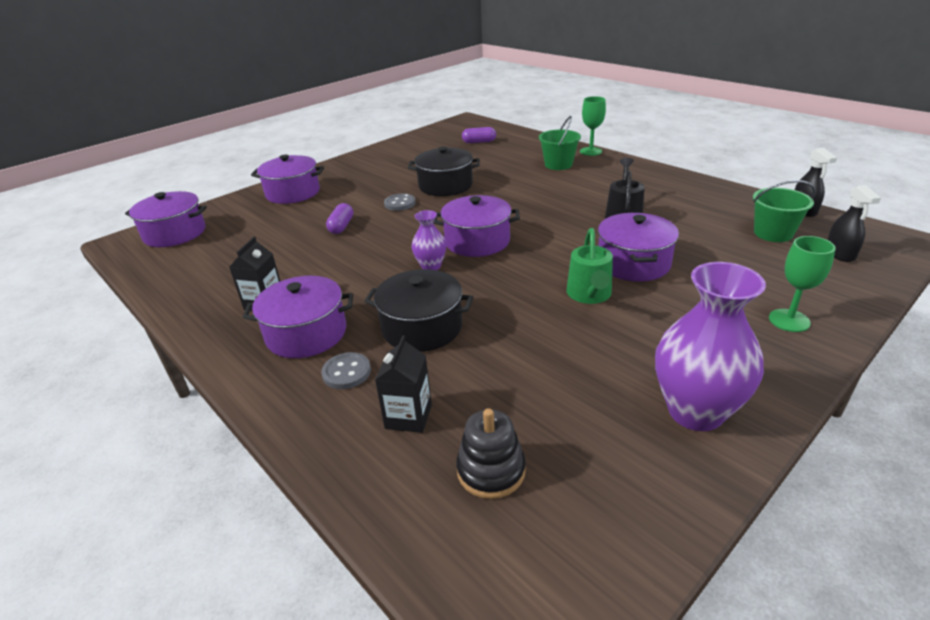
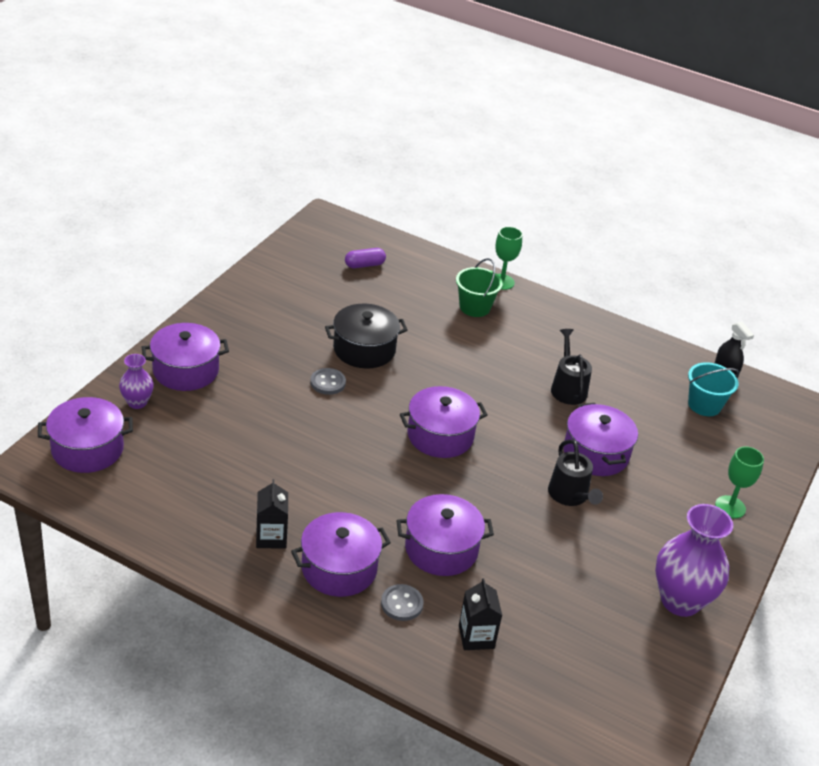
camera: 25 degrees left, 5 degrees up
purple capsule [326,203,353,234] -> none
black pot [364,269,473,352] -> purple pot [396,494,494,576]
purple vase [412,210,446,270] -> purple vase moved to [119,354,154,409]
black stacking toy [456,408,526,499] -> none
green watering can [566,228,613,304] -> black watering can [548,439,603,506]
green bucket [753,180,815,242] -> turquoise bucket [688,362,740,416]
black spray bottle [827,185,881,262] -> none

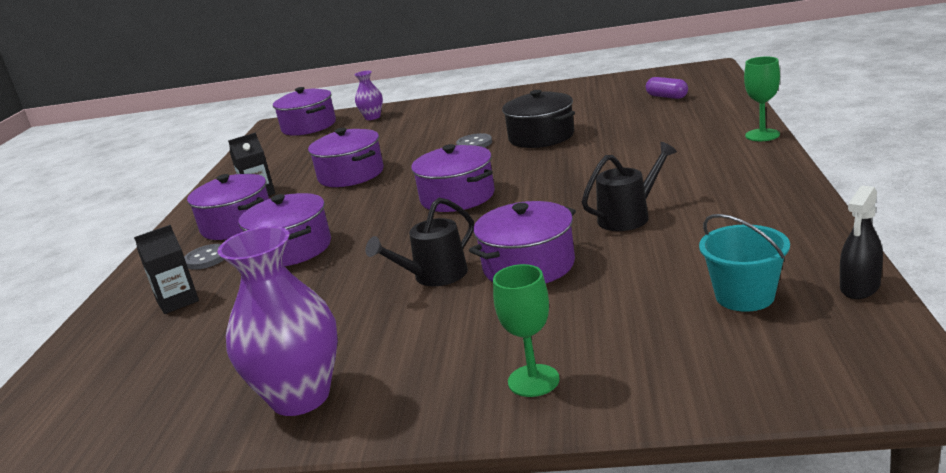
camera: 75 degrees right, 15 degrees down
purple pot [142,323,229,391] -> purple pot moved to [308,128,384,187]
green bucket [456,258,503,317] -> none

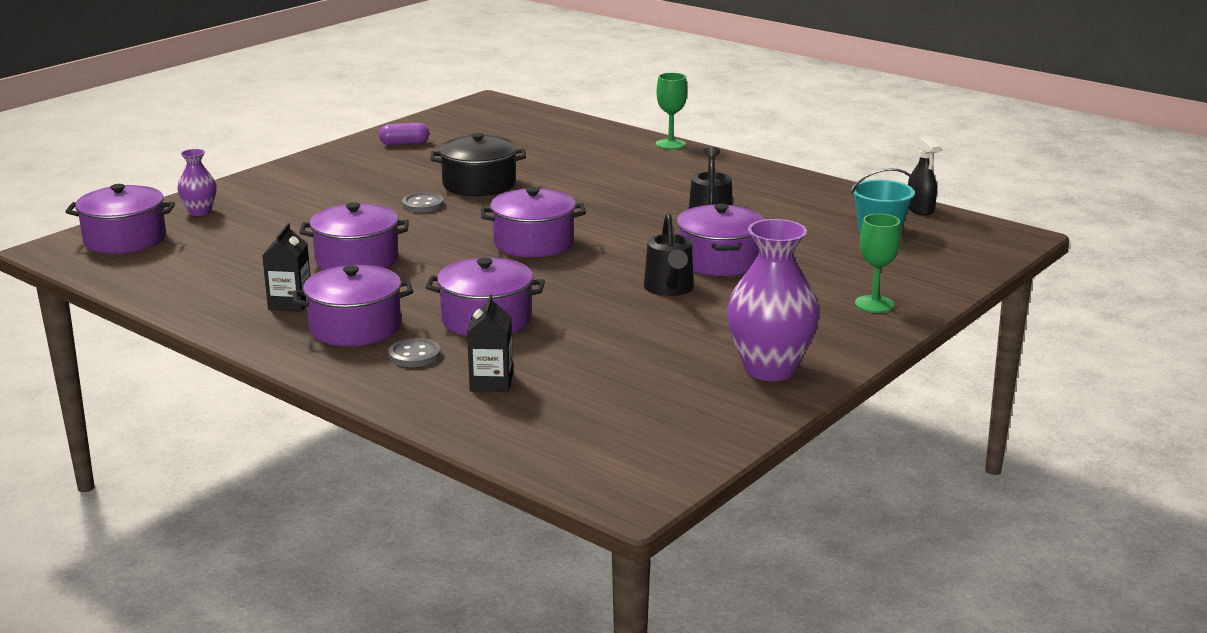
camera: 60 degrees left, 0 degrees up
purple capsule [646,77,688,99] -> purple capsule moved to [379,123,429,145]

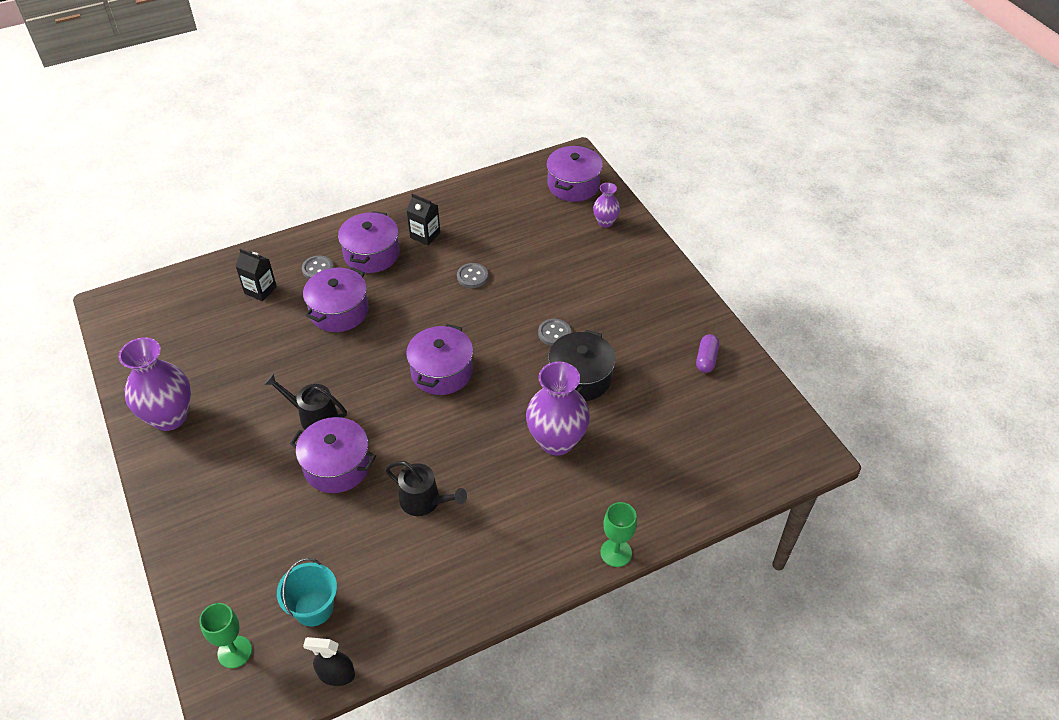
camera: 115 degrees right, 25 degrees up
purple pot [299,202,409,270] -> grey button [457,263,488,288]
green goblet [855,214,901,313] -> green goblet moved to [199,603,252,668]
none -> purple vase [526,362,590,456]

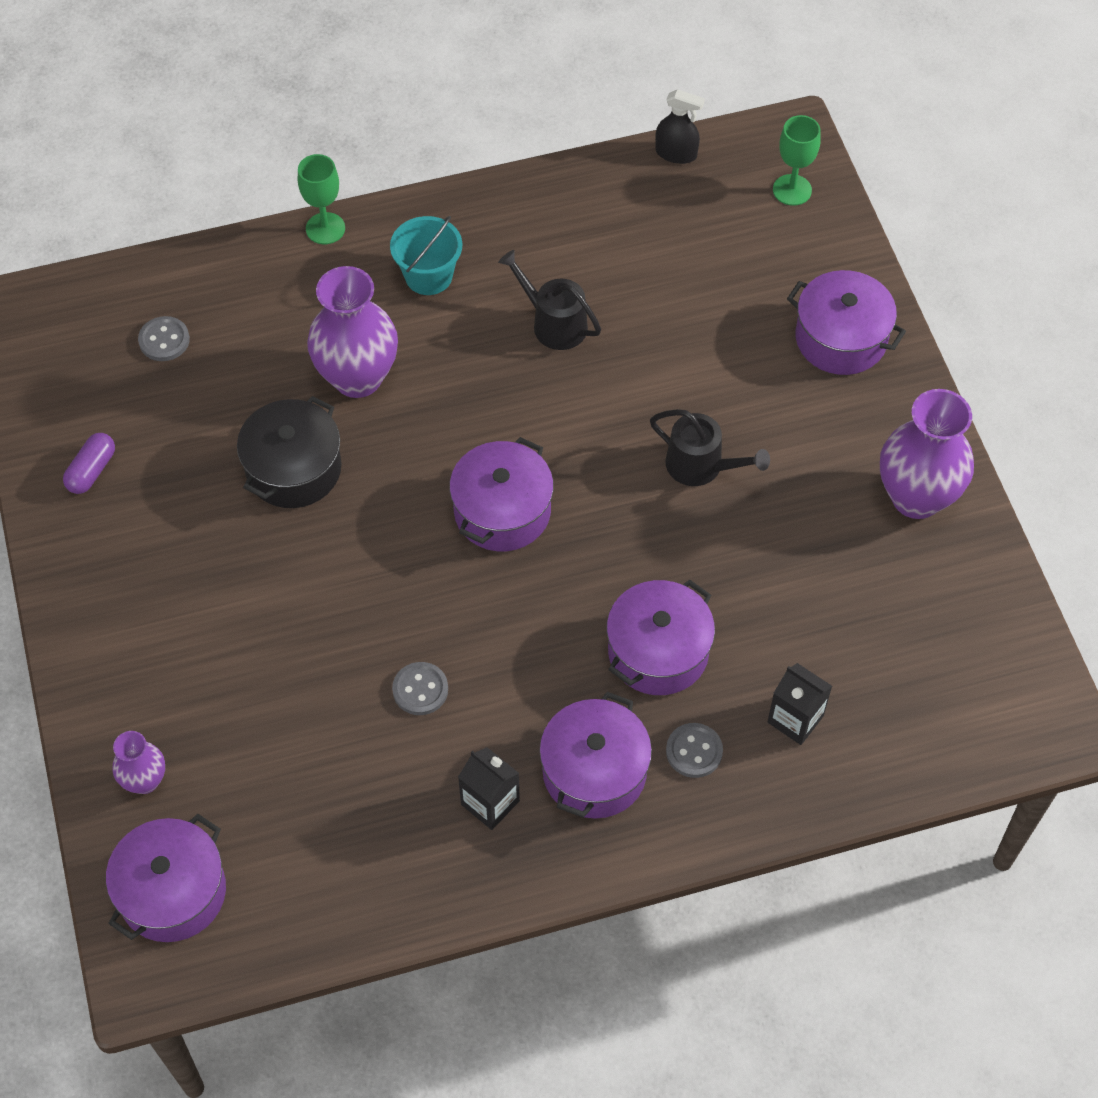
camera: 170 degrees left, 10 degrees up
turquoise bucket [277,558,337,626] -> turquoise bucket moved to [390,216,462,295]
purple pot [290,417,376,493] -> purple pot moved to [787,270,906,375]
grey button [538,319,571,346] -> grey button moved to [138,316,190,361]

